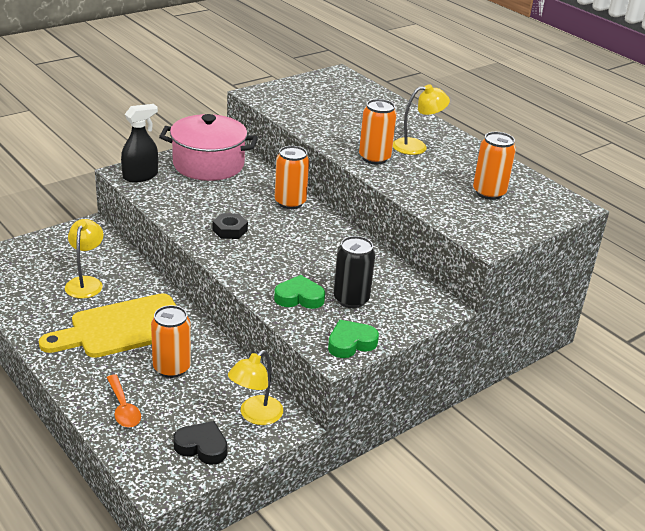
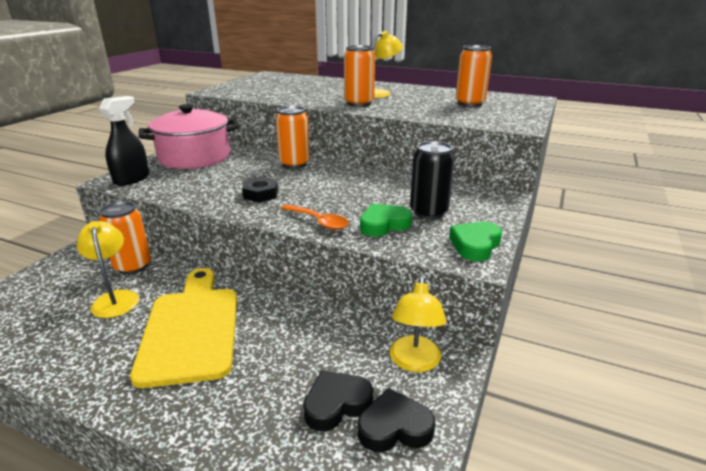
camera: 25 degrees left, 5 degrees down
yellow cutting board [39,293,176,358] -> yellow cutting board turned 135 degrees clockwise [130,268,237,388]
orange spoon [107,374,141,427] -> orange spoon moved to [281,204,349,230]
orange can [151,305,191,378] -> orange can moved to [99,201,151,274]
none -> black heart [303,370,373,431]

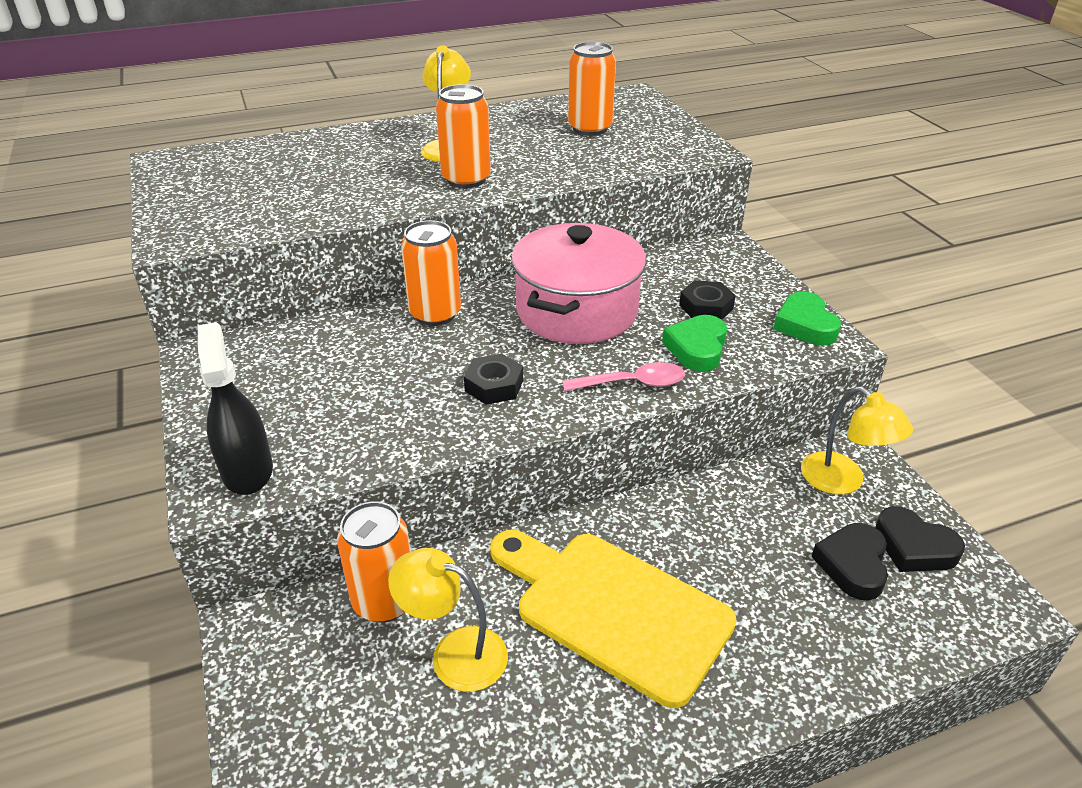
camera: 45 degrees left, 10 degrees up
pink pot [139,104,239,169] -> pink pot moved to [511,223,646,344]
orange spoon [281,204,349,230] -> pink spoon [562,362,685,391]
black heart [358,388,435,452] -> black heart turned 90 degrees counterclockwise [875,506,965,572]
black can [410,141,455,219] -> black nut [679,280,736,320]

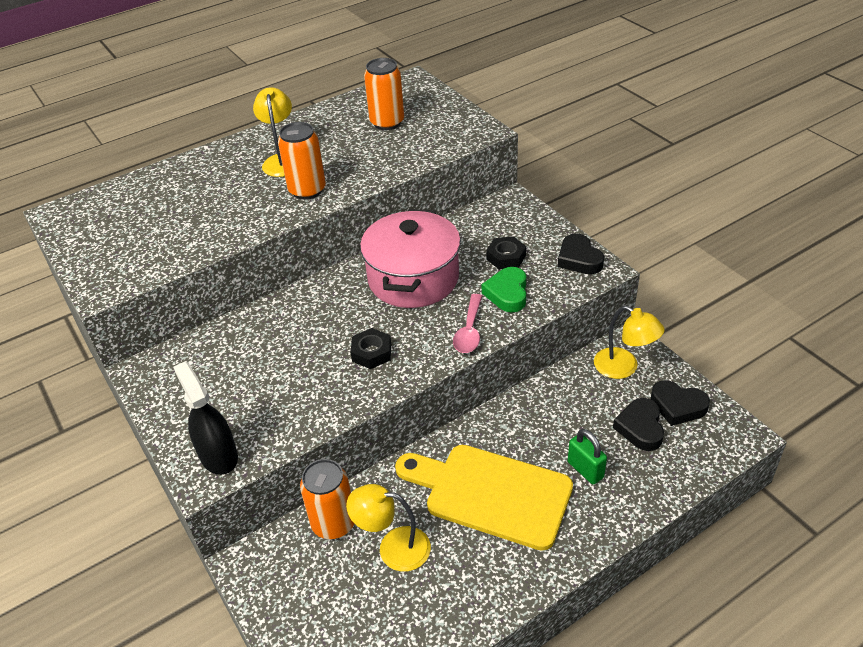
camera: 10 degrees left, 5 degrees up
orange can [401,220,461,326] -> none
pink spoon [562,362,685,391] -> pink spoon turned 120 degrees clockwise [453,294,482,353]
green heart [773,291,841,345] -> black heart [557,233,604,274]
none -> green padlock [568,429,607,484]

